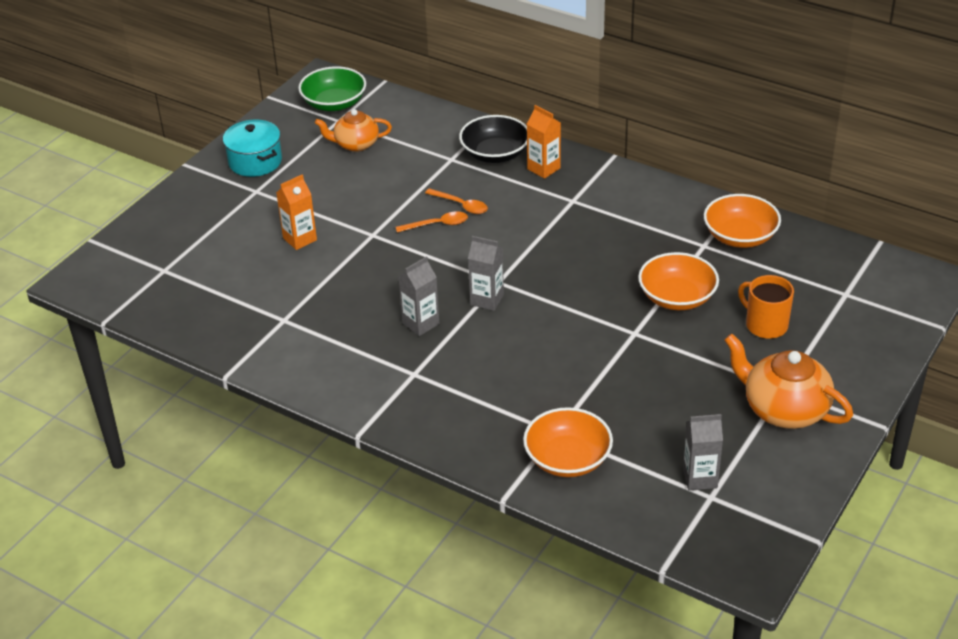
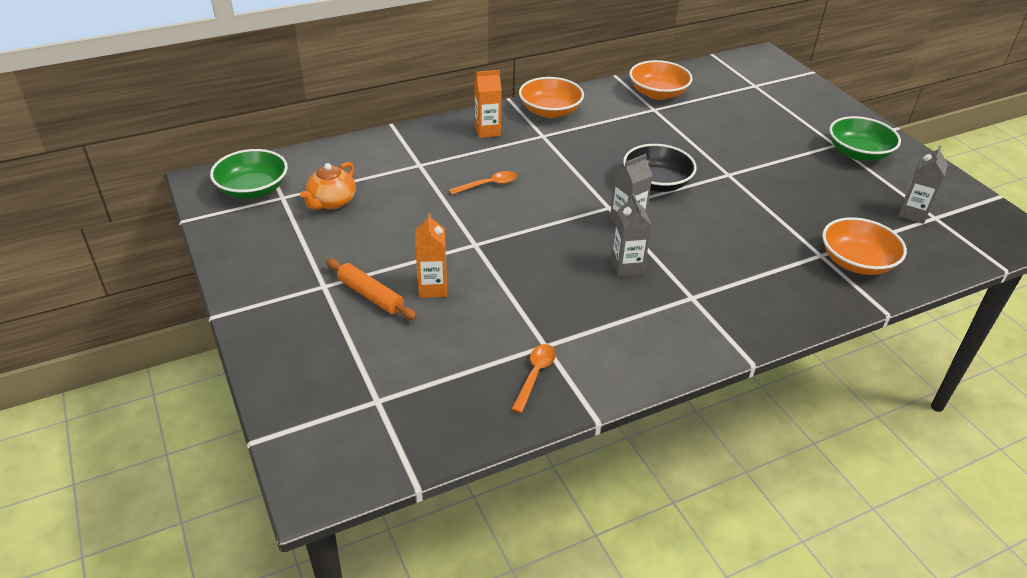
camera: 60 degrees left, 0 degrees up
turquoise pot [223,120,282,177] -> none
orange spoon [396,211,468,233] -> orange spoon moved to [512,344,556,413]
black bowl [459,115,527,163] -> black bowl moved to [623,144,697,192]
orange bowl [638,252,719,310] -> orange bowl moved to [519,77,584,118]
orange teapot [724,334,853,429] -> green bowl [829,116,901,161]
orange mug [738,275,794,339] -> none
none -> orange rolling pin [326,259,417,320]

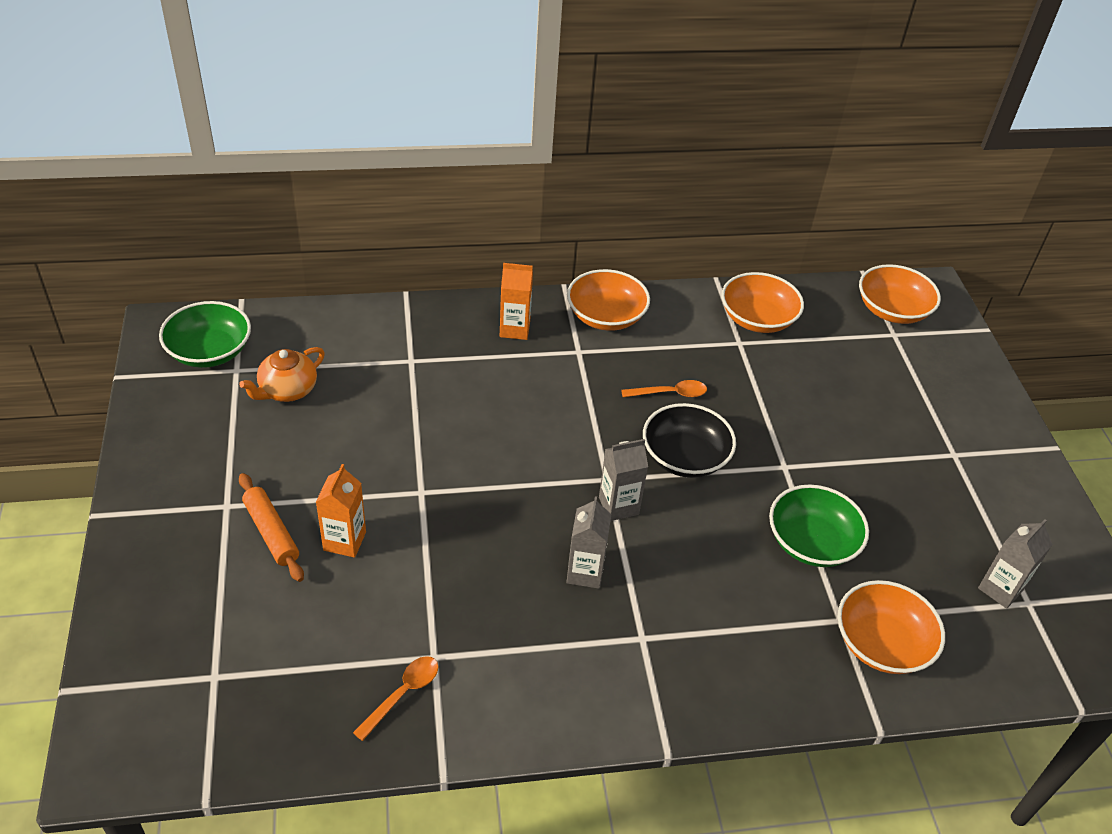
camera: 15 degrees right, 5 degrees up
orange spoon [449,171,517,195] -> orange spoon moved to [621,380,707,397]
green bowl [829,116,901,161] -> green bowl moved to [769,484,869,567]
none -> orange bowl [859,264,941,324]

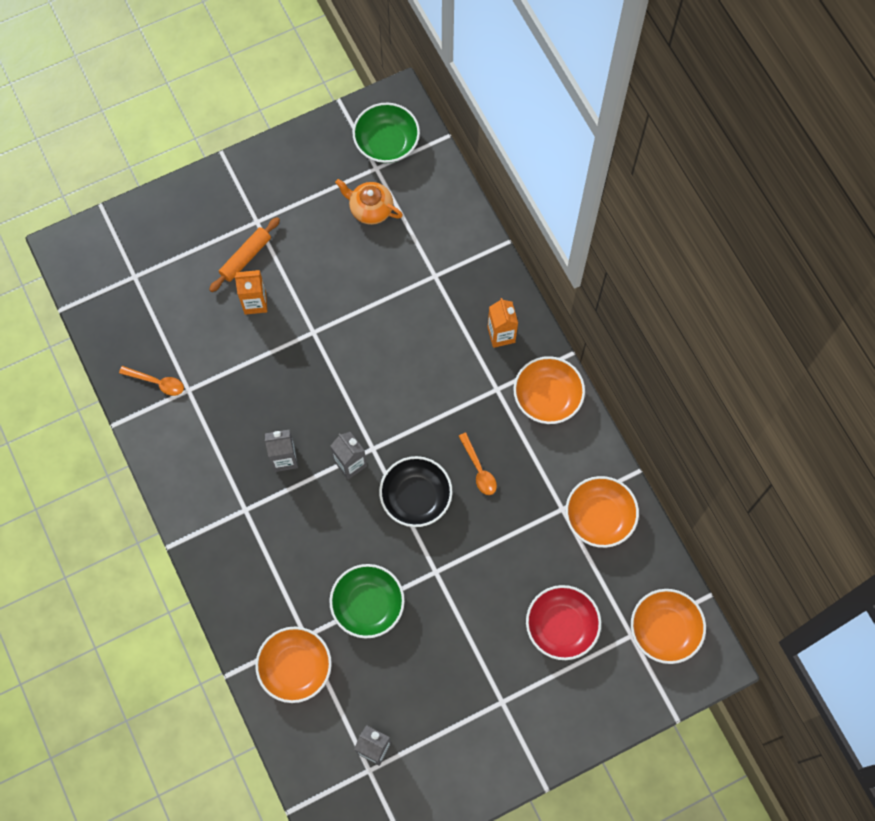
camera: 75 degrees right, 25 degrees up
none -> red bowl [526,585,601,660]

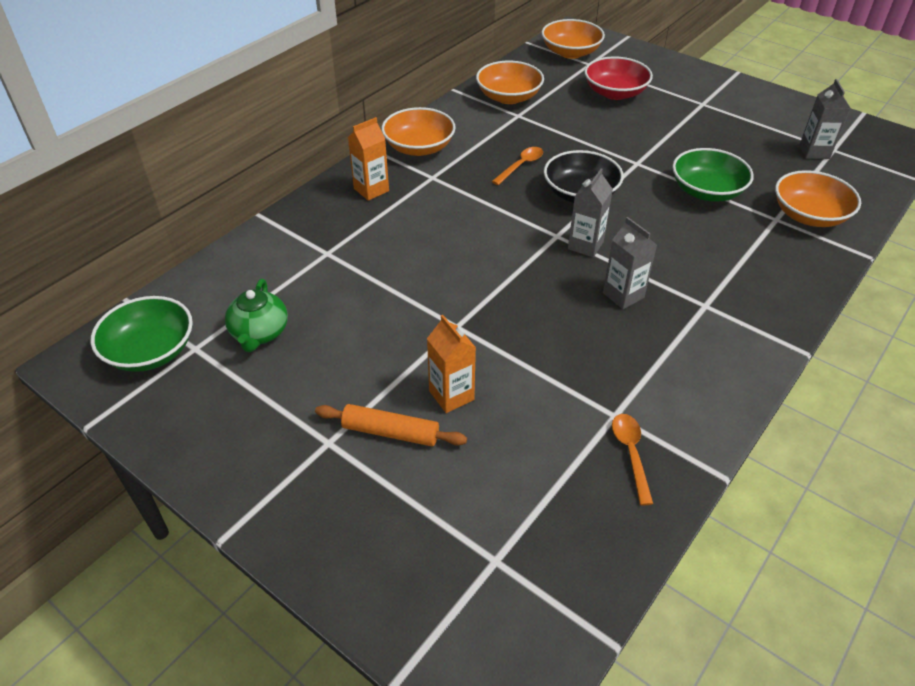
camera: 115 degrees left, 25 degrees down
orange teapot [335,179,403,225] -> green teapot [225,279,288,352]

